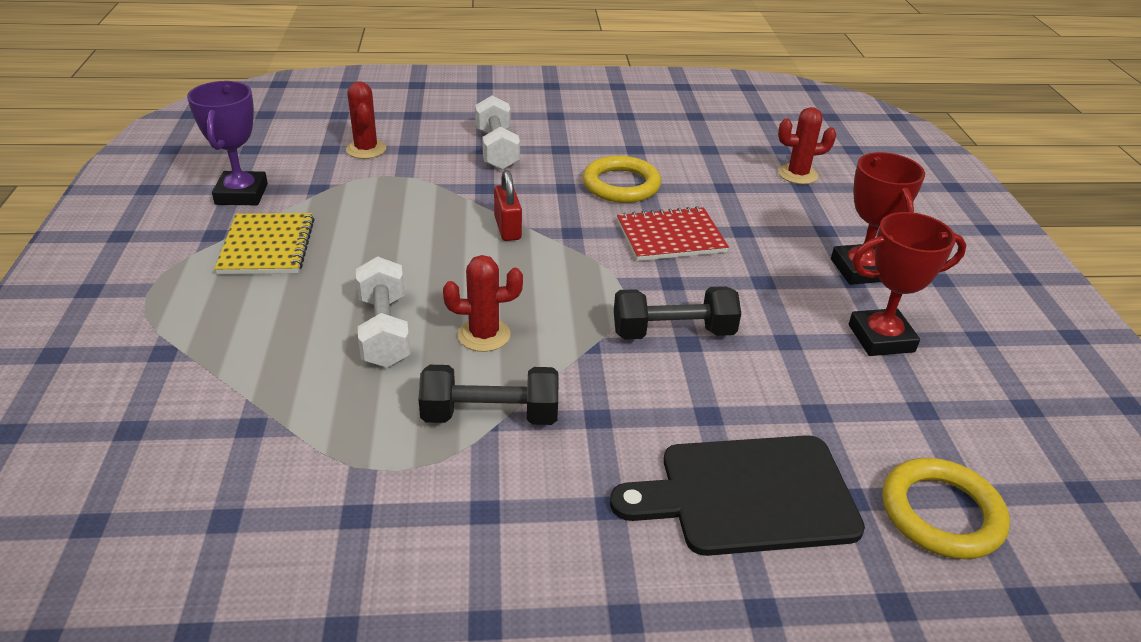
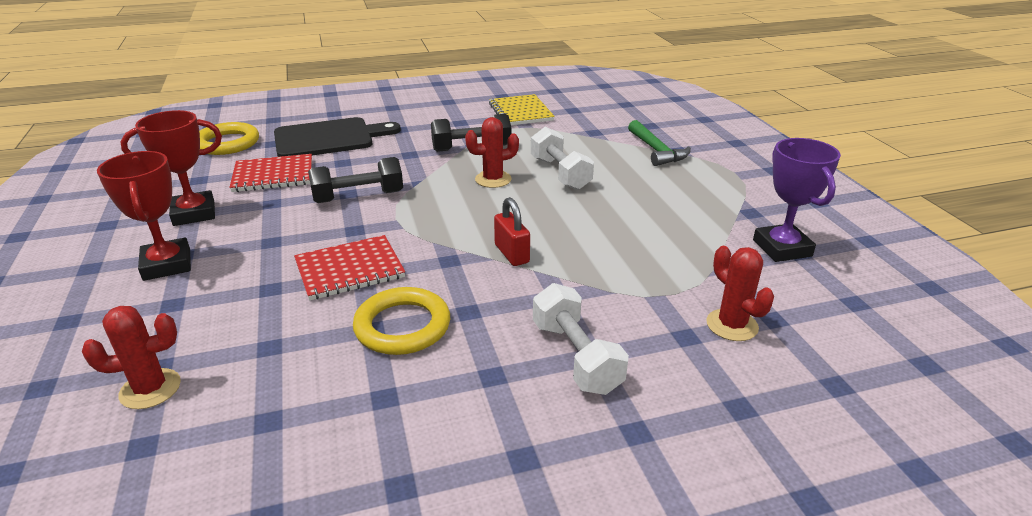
camera: 170 degrees right, 5 degrees down
yellow notebook [214,213,315,274] -> yellow notebook moved to [489,94,555,125]
none -> red notebook [229,154,312,192]
none -> green hammer [628,120,691,166]

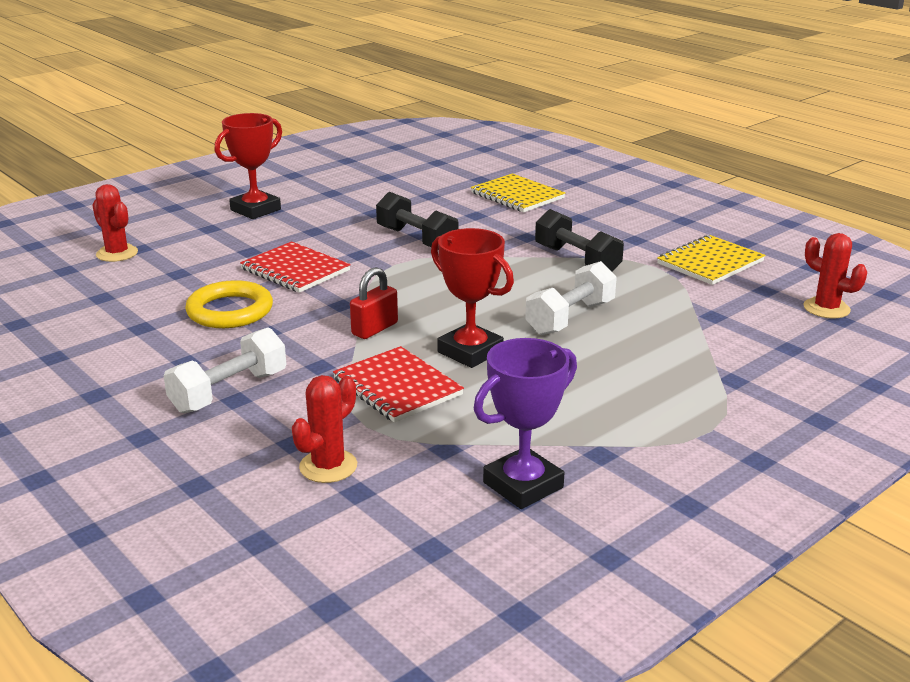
camera: 65 degrees right, 5 degrees down
red trophy [120,110,222,226] -> red trophy moved to [431,228,514,368]
yellow ring [199,122,259,155] -> none
red notebook [229,154,312,192] -> red notebook moved to [333,346,464,423]
black cutting board [274,117,401,157] -> yellow notebook [471,173,565,212]
red cactus [465,117,519,188] -> red cactus moved to [804,233,867,319]
green hammer [628,120,691,166] -> none

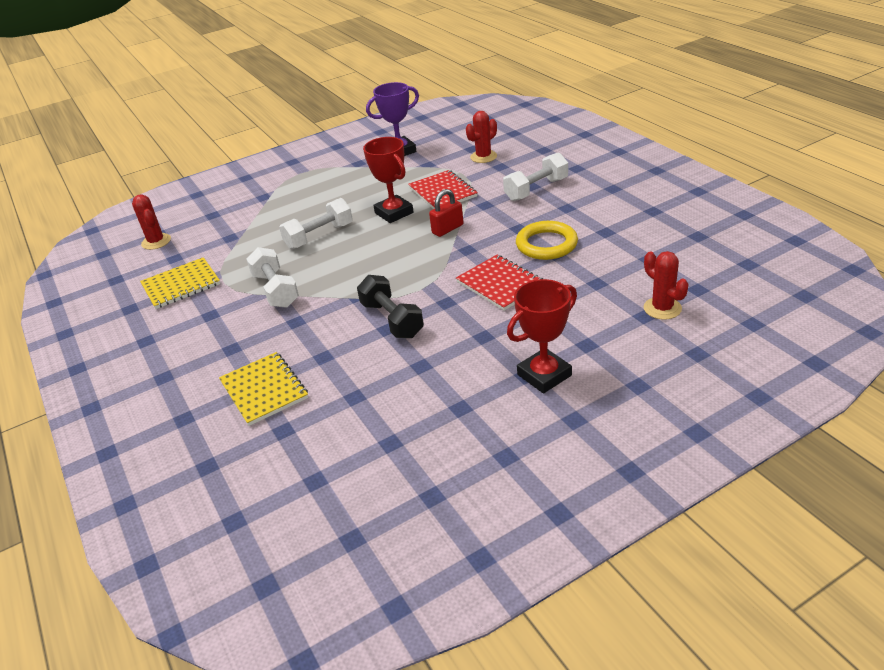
camera: 165 degrees left, 10 degrees up
black dumbbell [535,209,624,272] -> white dumbbell [246,247,299,308]

